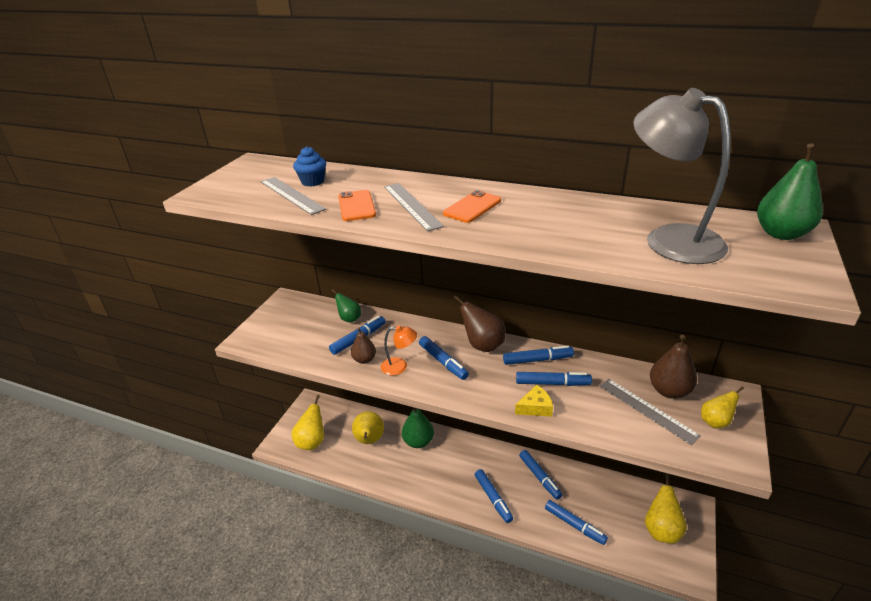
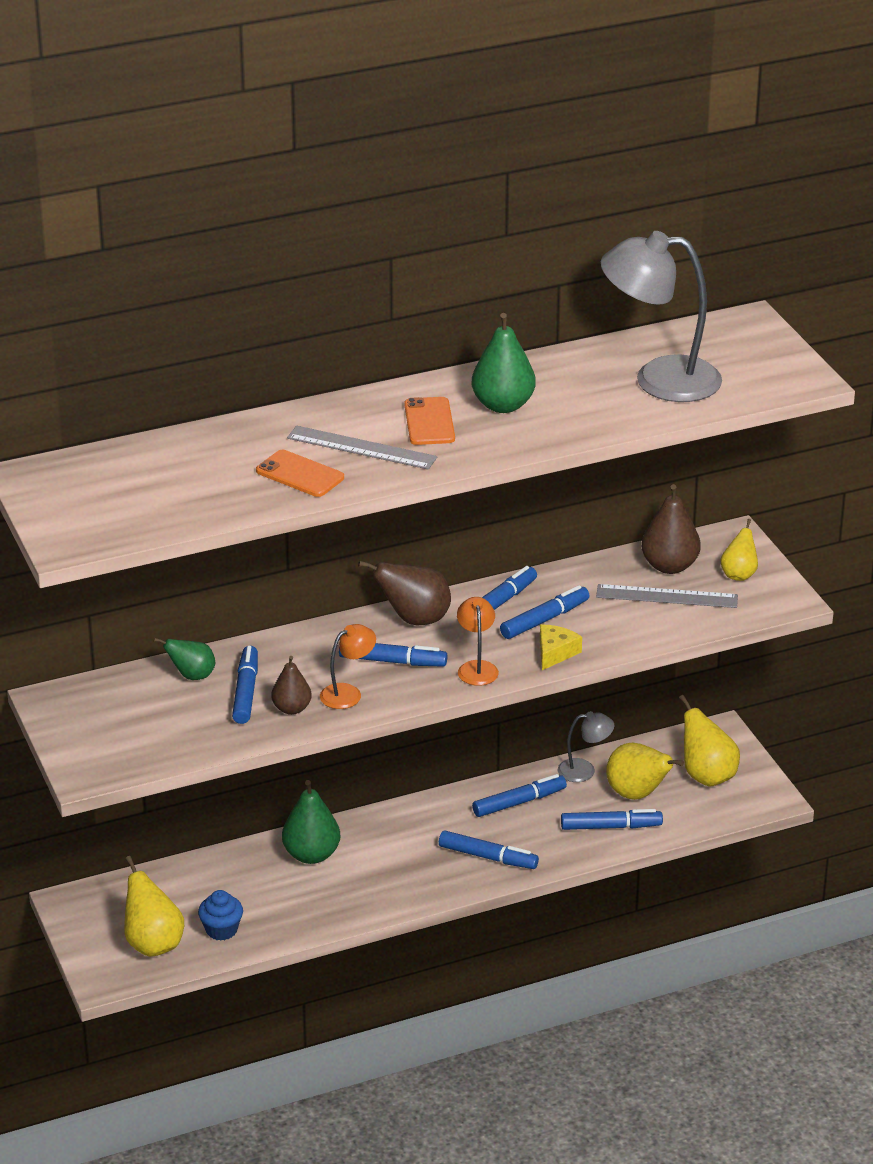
camera: 45 degrees left, 0 degrees up
grey ruler [261,177,326,215] -> none
blue cupcake [293,146,326,187] -> blue cupcake moved to [198,890,243,941]
yellow pear [352,411,384,444] -> yellow pear moved to [606,743,684,800]
blue marker [519,450,562,500] -> blue marker turned 45 degrees counterclockwise [472,774,567,817]
green pear [757,143,823,240] -> green pear moved to [472,313,536,413]
none -> orange lamp [457,597,499,686]
none -> grey lamp [558,711,614,782]

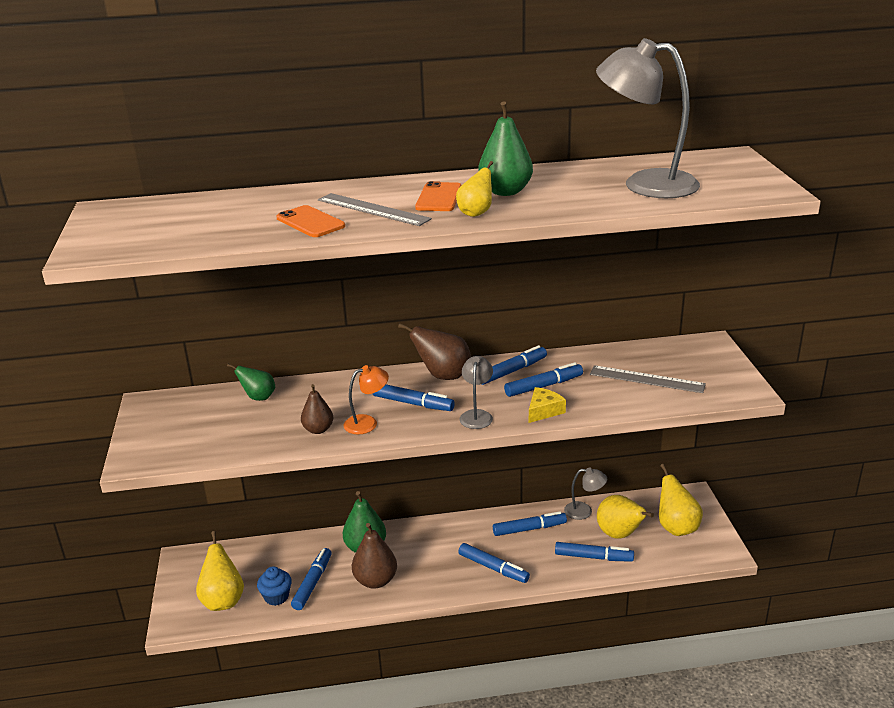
camera: 15 degrees right, 5 degrees down
blue marker [232,646,258,724] -> blue marker moved to [291,548,332,610]
orange lamp [457,597,499,686] -> grey lamp [460,356,493,429]
brown pear [641,484,701,574] -> brown pear moved to [352,523,397,589]
yellow pear [720,519,758,581] -> yellow pear moved to [456,161,493,217]

